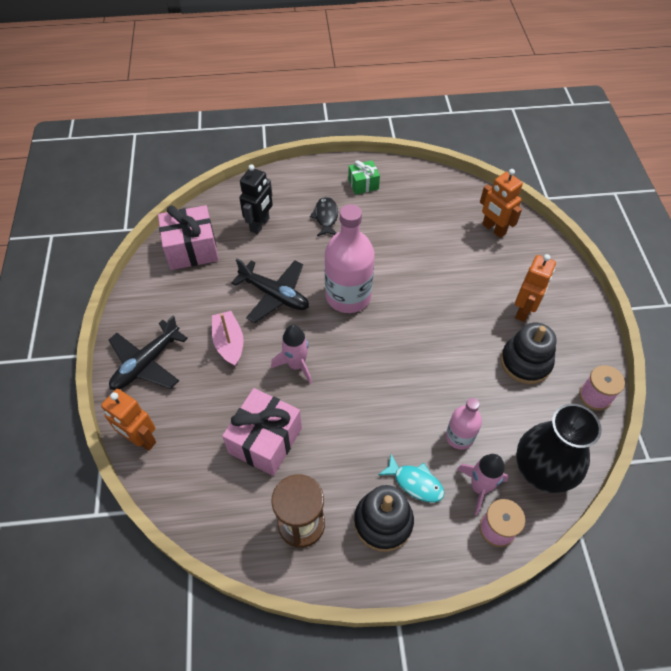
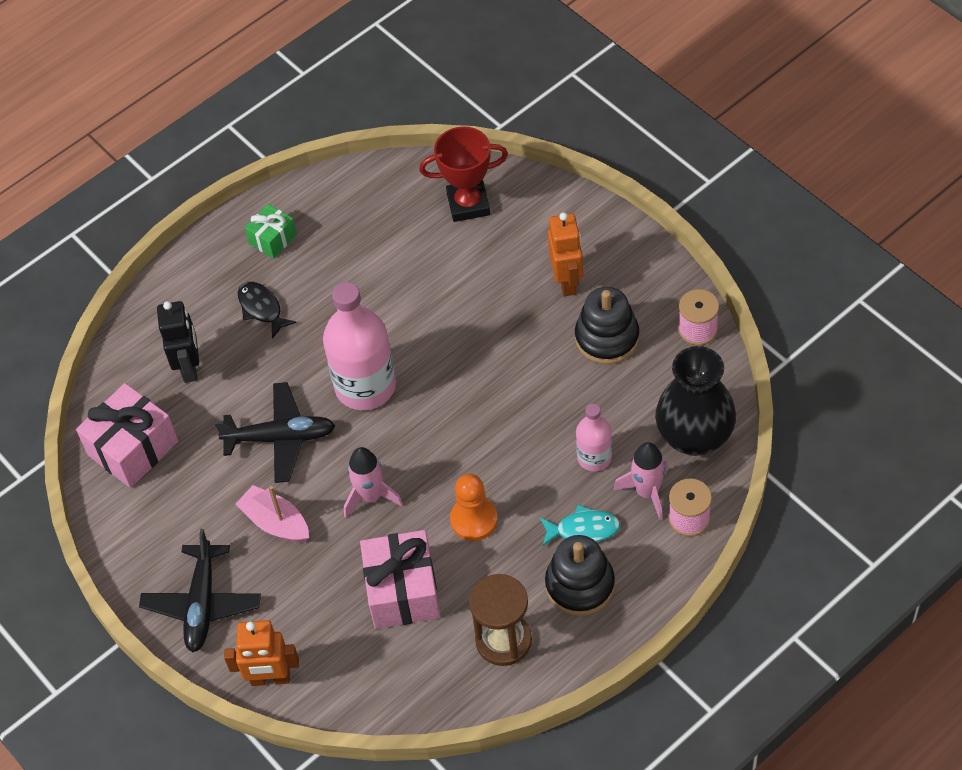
camera: 30 degrees left, 0 degrees up
orange robot [480,169,523,238] -> red trophy [419,126,508,222]
none -> orange pawn [450,474,498,541]

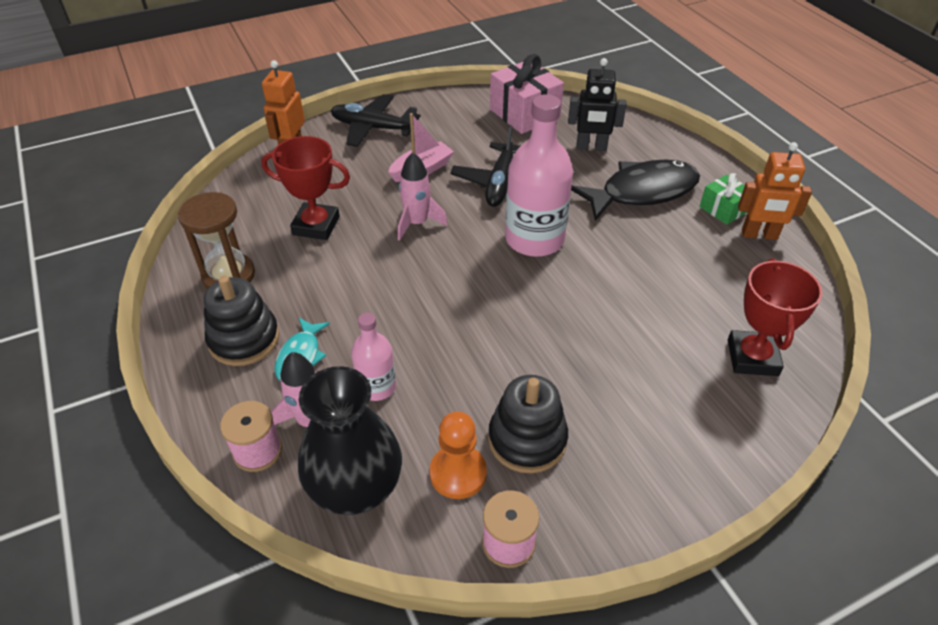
camera: 100 degrees right, 10 degrees down
black fish [238,282,297,339] -> black fish [571,160,700,221], size x1.94
pink gift [360,530,440,629] -> red trophy [261,136,350,240]
orange pawn [450,474,498,541] -> orange pawn moved to [430,412,487,499]
orange robot [548,212,583,296] -> orange robot moved to [738,142,812,240]

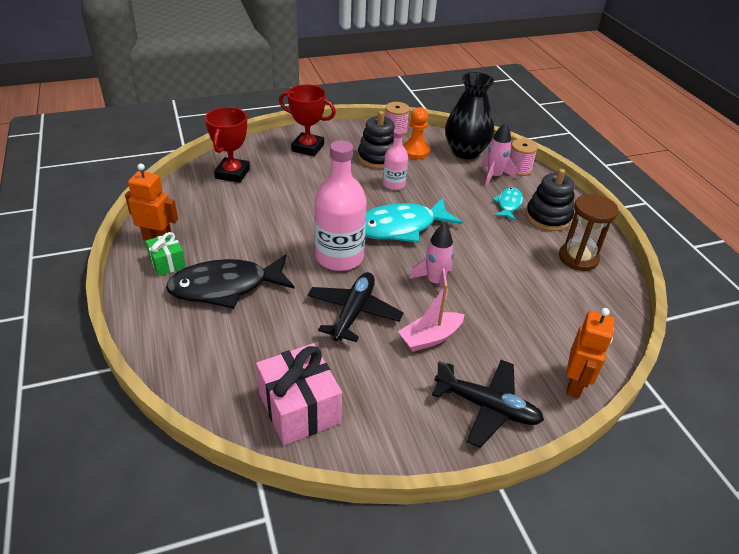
camera: 175 degrees left, 5 degrees down
red trophy [261,136,350,240] -> red trophy moved to [279,84,336,156]
pink bottle [351,313,396,401] -> pink bottle moved to [383,129,408,190]
black robot [568,58,627,151] -> none
none -> turquoise fish [365,198,462,243]

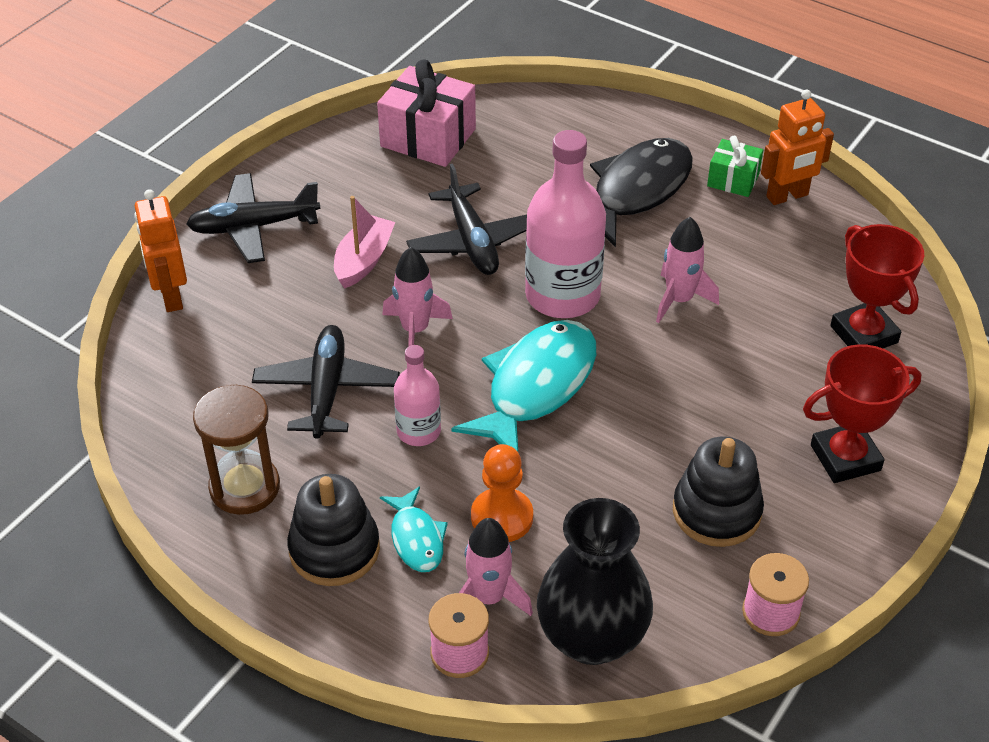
camera: 145 degrees right, 5 degrees up
pink bottle [383,129,408,190] -> pink bottle moved to [394,345,441,446]
orange pawn [403,107,430,159] -> orange pawn moved to [471,444,533,542]
none -> black plane [252,325,400,439]
none -> pink rocket [656,217,719,323]

